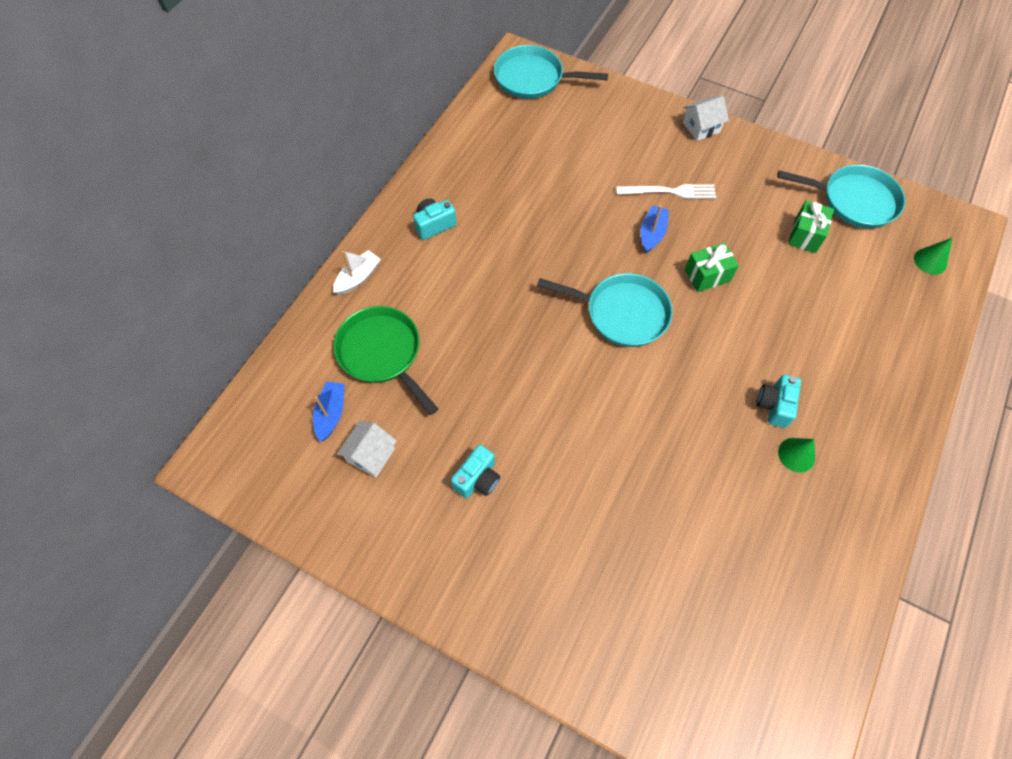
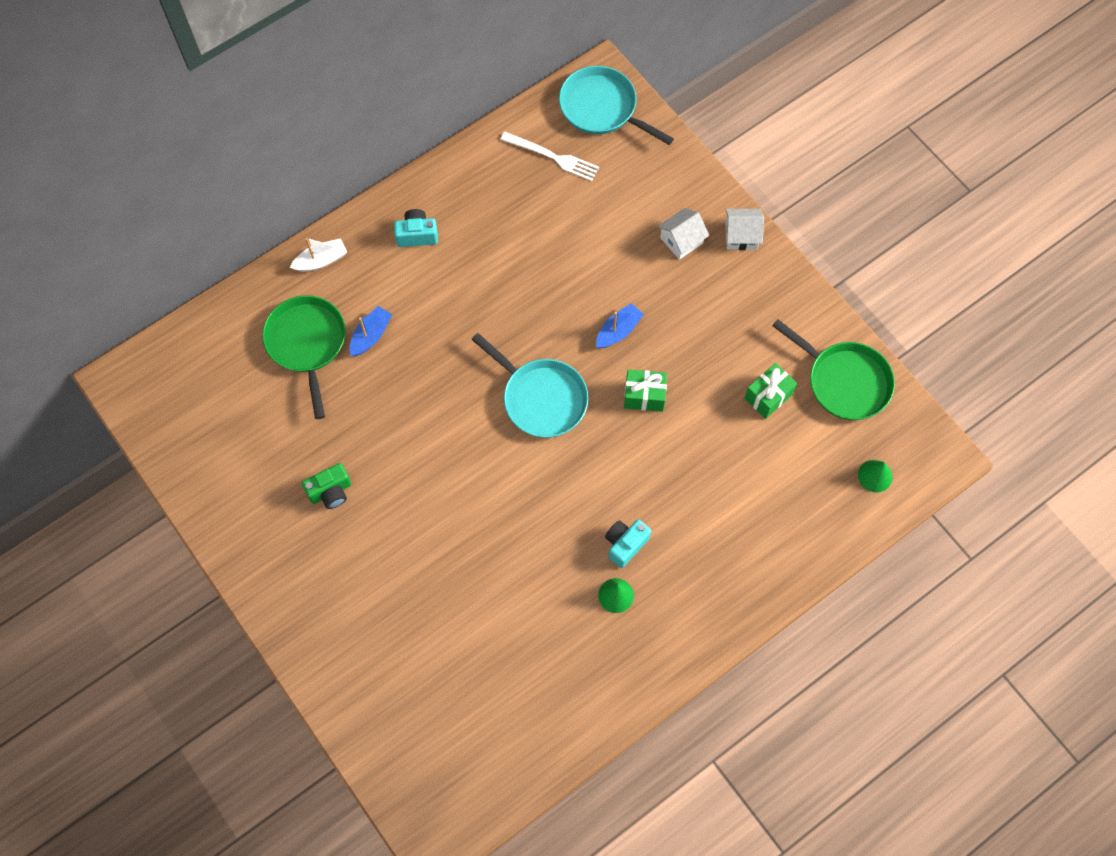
camera: 25 degrees right, 5 degrees up
blue boat [313,382,345,441] -> blue boat moved to [350,306,393,356]
white house [337,421,397,478] -> white house moved to [657,208,709,260]
turquoise camera [451,445,500,498] -> green camera [302,463,351,509]
white fork [616,184,716,199] -> white fork moved to [500,132,599,181]
turquoise pan [777,165,906,228] -> green pan [772,319,895,420]

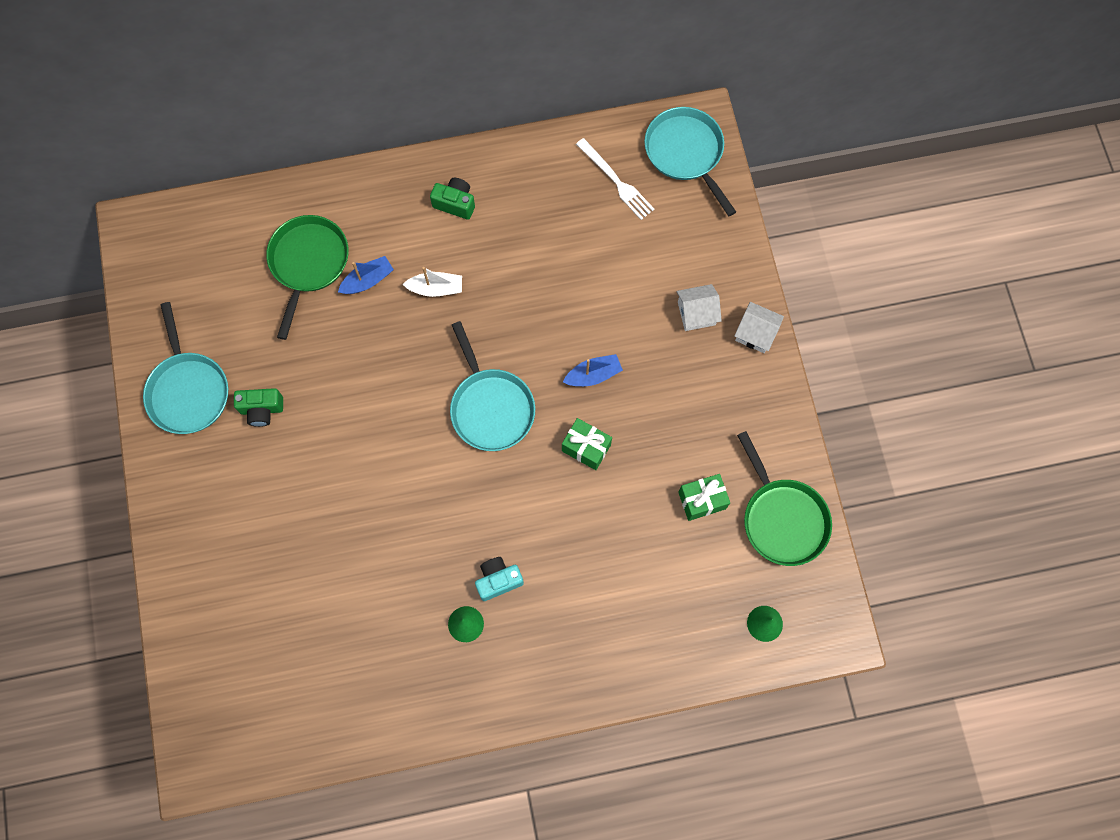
camera: 25 degrees right, 5 degrees up
white boat [290,238,347,272] -> white boat moved to [403,267,462,297]
turquoise camera [394,209,438,247] -> green camera [430,178,475,220]
none -> turquoise pan [143,302,228,434]

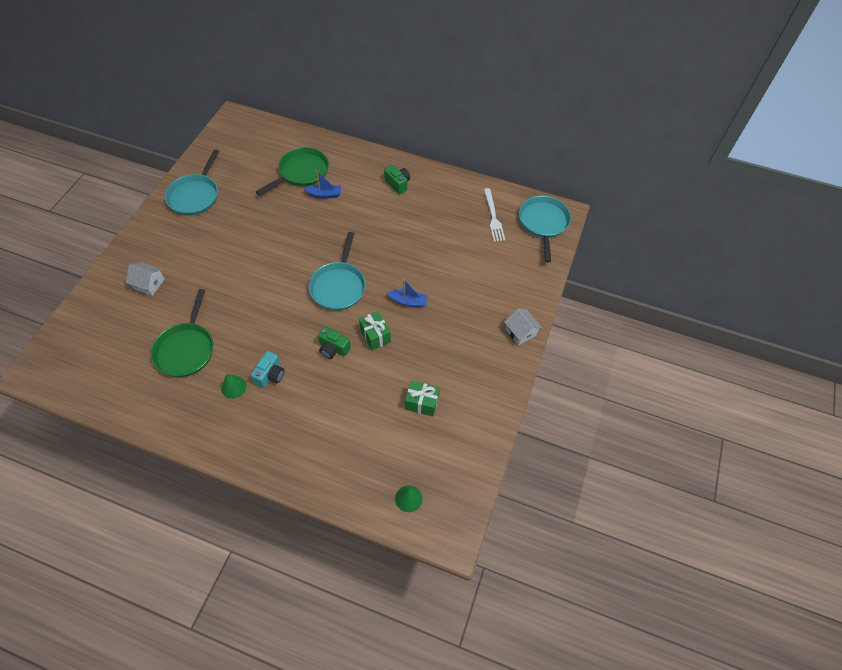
camera: 30 degrees right, 15 degrees down
green camera [234,388,283,427] -> green camera moved to [318,327,351,359]
white boat [403,267,462,297] -> none
turquoise camera [475,557,524,601] -> turquoise camera turned 105 degrees clockwise [251,351,285,388]
white house [676,284,722,331] -> white house moved to [126,262,165,296]
green pan [737,431,832,566] -> green pan moved to [151,289,213,377]

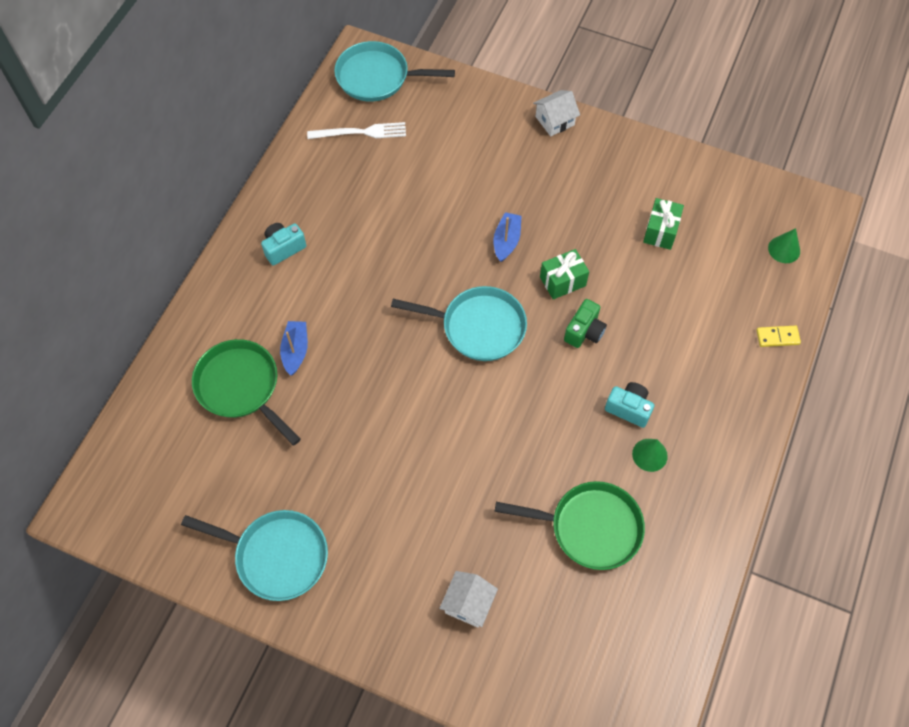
camera: 85 degrees left, 5 degrees up
green camera [384,165,410,194] -> turquoise camera [261,223,306,266]
none -> yellow domino [756,326,801,347]

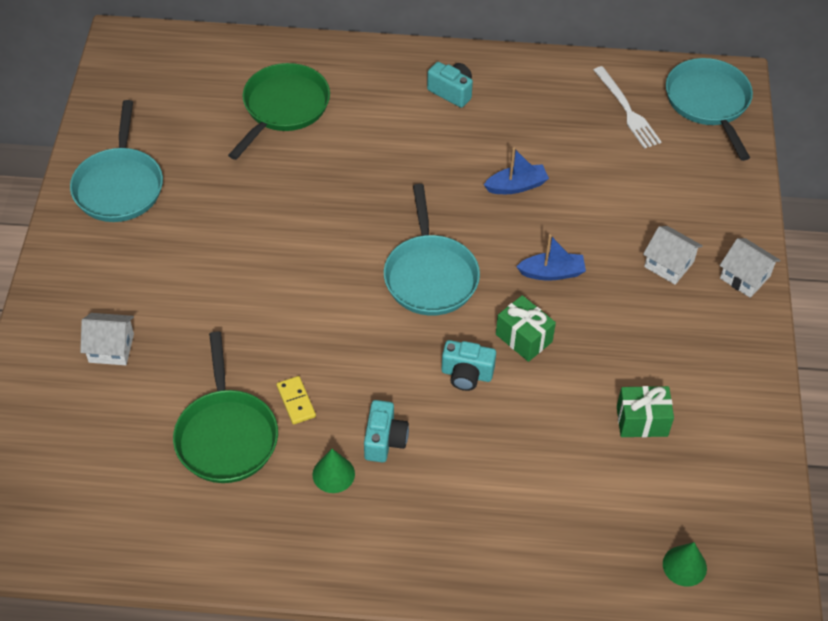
camera: 70 degrees right, 10 degrees down
blue boat [280,321,308,376] -> blue boat moved to [484,148,549,194]
green camera [564,299,607,348] -> turquoise camera [441,340,496,391]
yellow domino [756,326,801,347] -> yellow domino moved to [277,376,316,425]
none -> white house [643,226,703,285]

